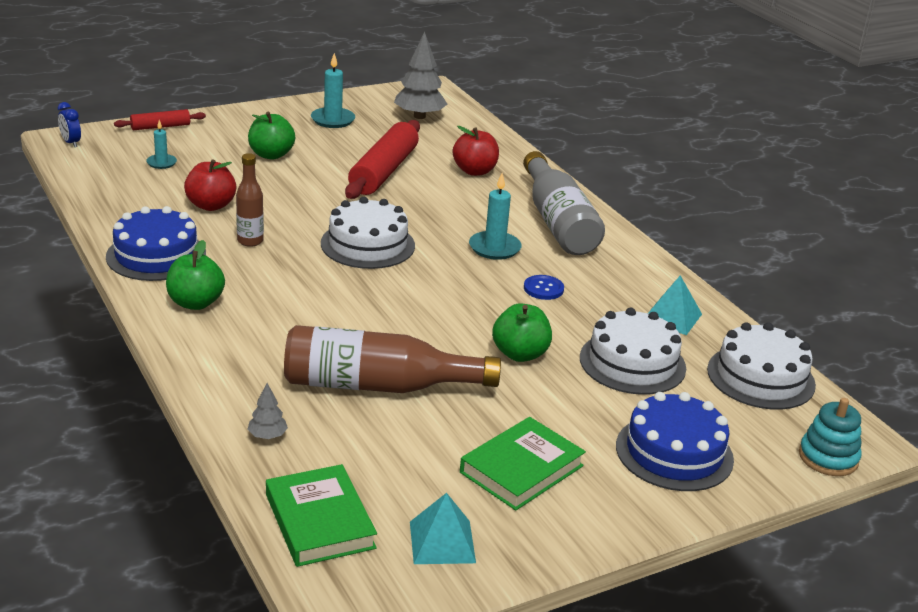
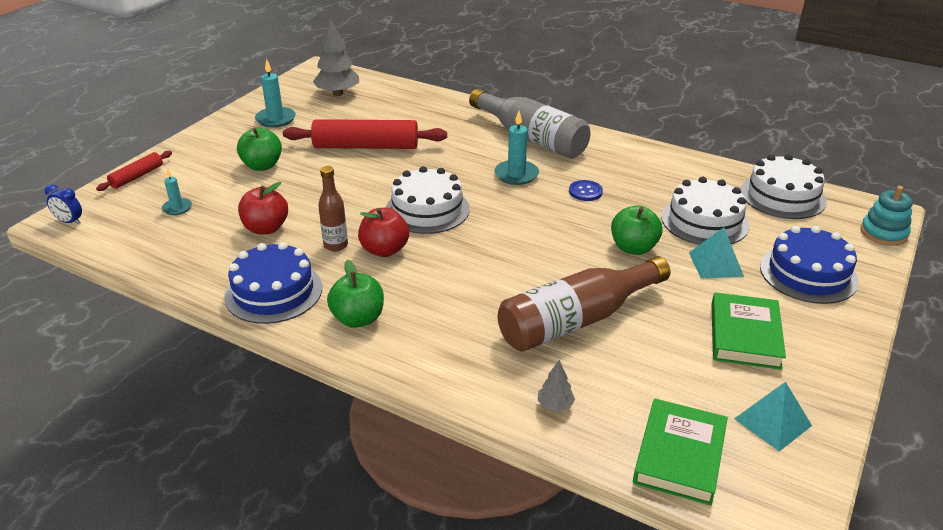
camera: 30 degrees left, 5 degrees up
green book [266,464,377,567] -> green book turned 75 degrees clockwise [633,399,728,505]
red rolling pin [345,120,420,199] -> red rolling pin turned 75 degrees counterclockwise [283,119,447,149]
red apple [453,126,499,176] -> red apple moved to [358,207,409,257]
turquoise pyramid [648,275,702,335] -> turquoise pyramid moved to [689,227,744,279]

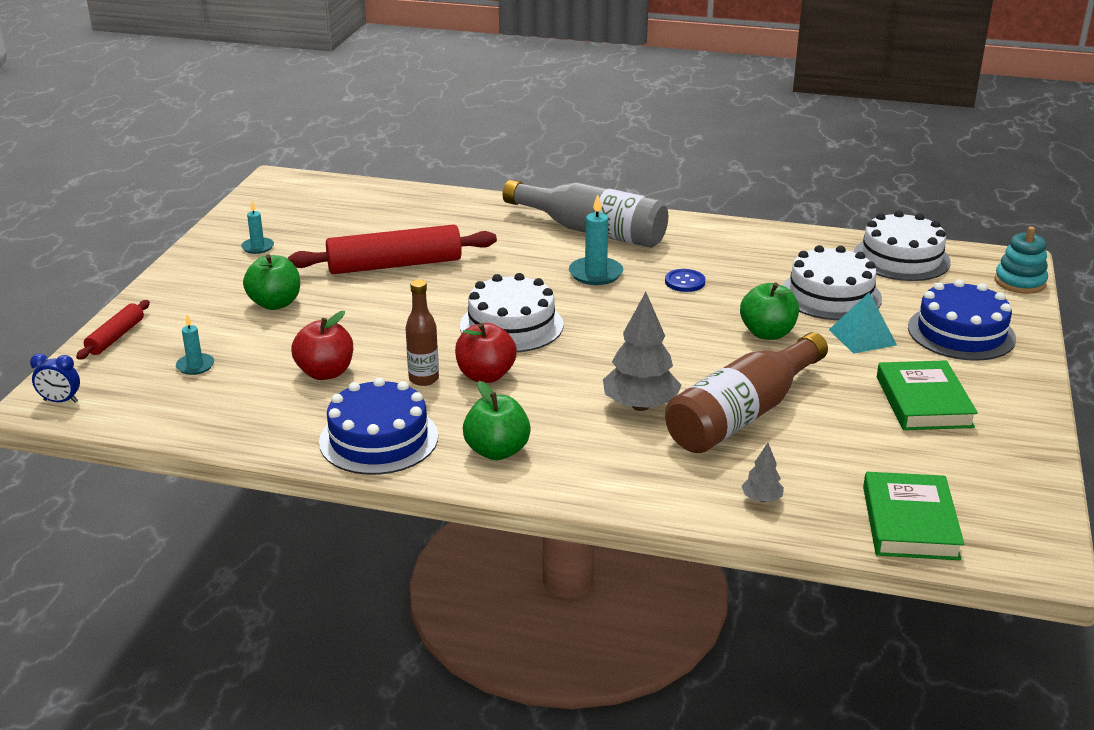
camera: 15 degrees left, 5 degrees down
turquoise candle [255,59,296,128] -> turquoise candle [241,201,274,254], size x0.61
grey tree [313,19,359,96] -> grey tree moved to [603,292,682,411]
turquoise pyramid [734,382,812,452] -> none

